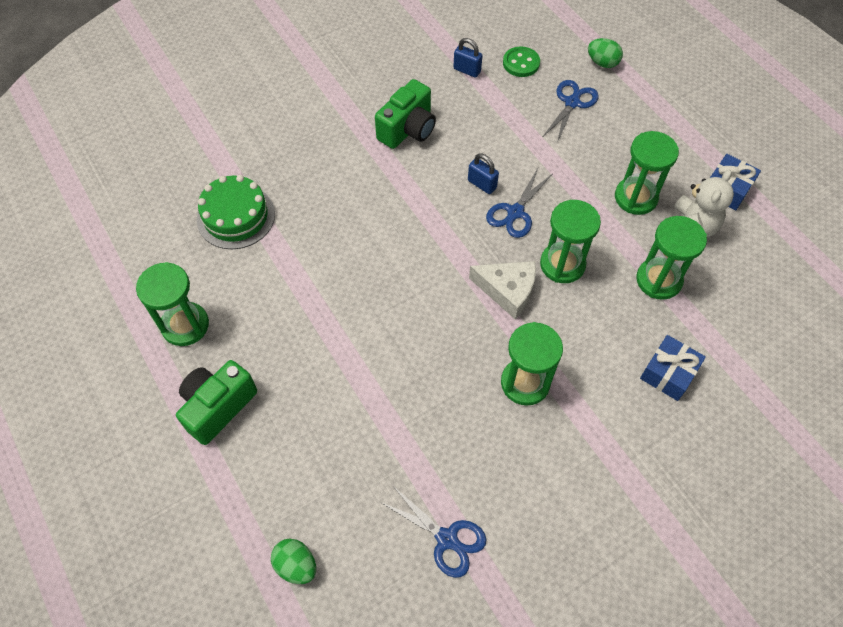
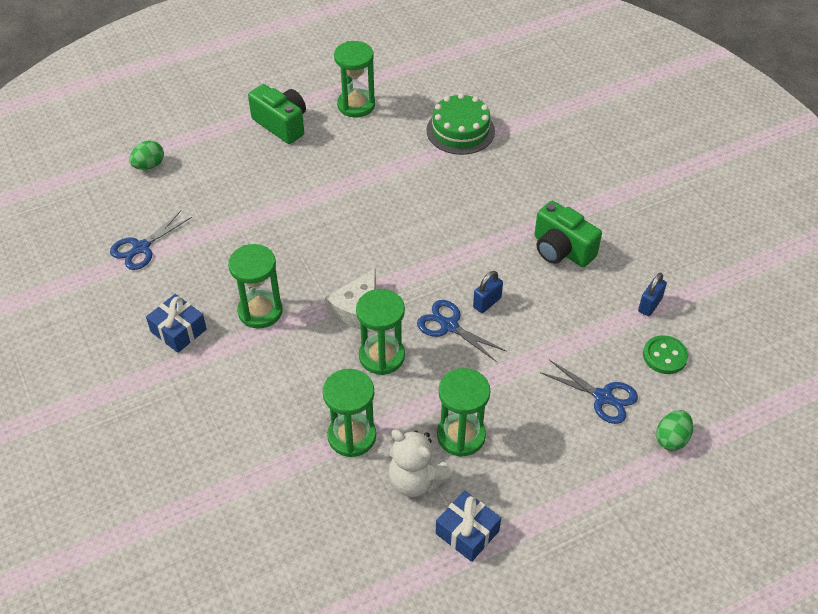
camera: 95 degrees right, 10 degrees down
blue gift [640,335,706,401] -> blue gift moved to [146,294,207,353]

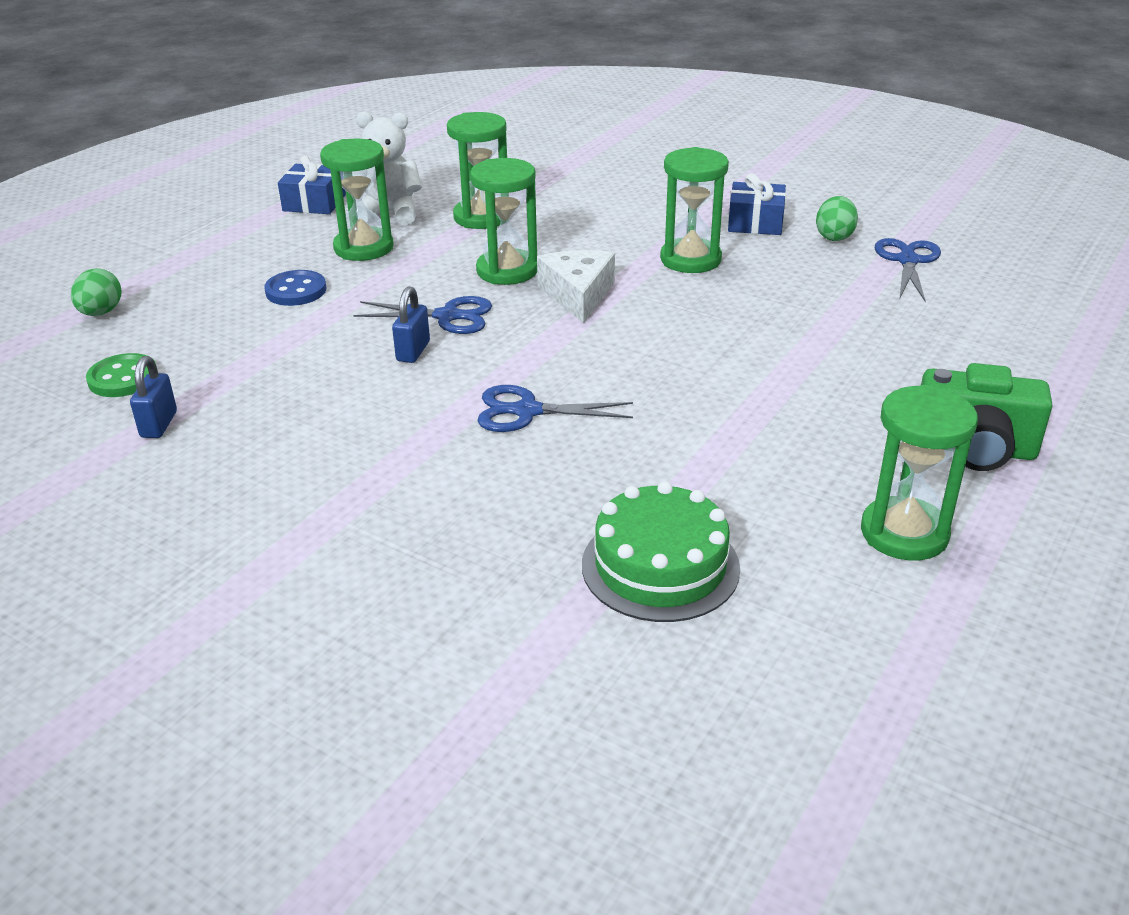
camera: 150 degrees right, 15 degrees down
green egg [129,140,164,170] -> green egg moved to [816,196,858,241]
green camera [534,201,602,267] -> none
blue scissors [540,360,638,424] -> blue scissors moved to [478,385,633,432]
none -> blue button [264,270,326,306]

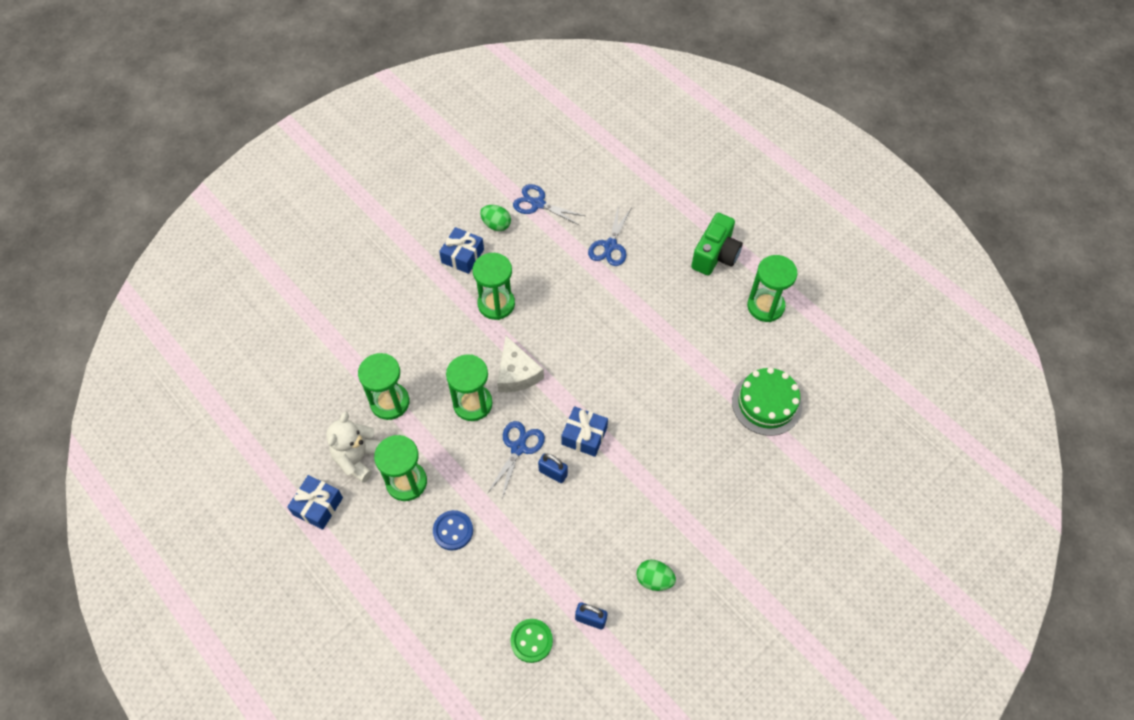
camera: 75 degrees left, 25 degrees up
green egg [71,268,122,316] -> green egg moved to [636,560,676,591]
blue scissors [478,385,633,432] -> blue scissors moved to [588,205,631,266]
white cheese [537,250,615,324] -> white cheese turned 120 degrees counterclockwise [497,336,544,392]
none -> blue gift [561,406,608,457]

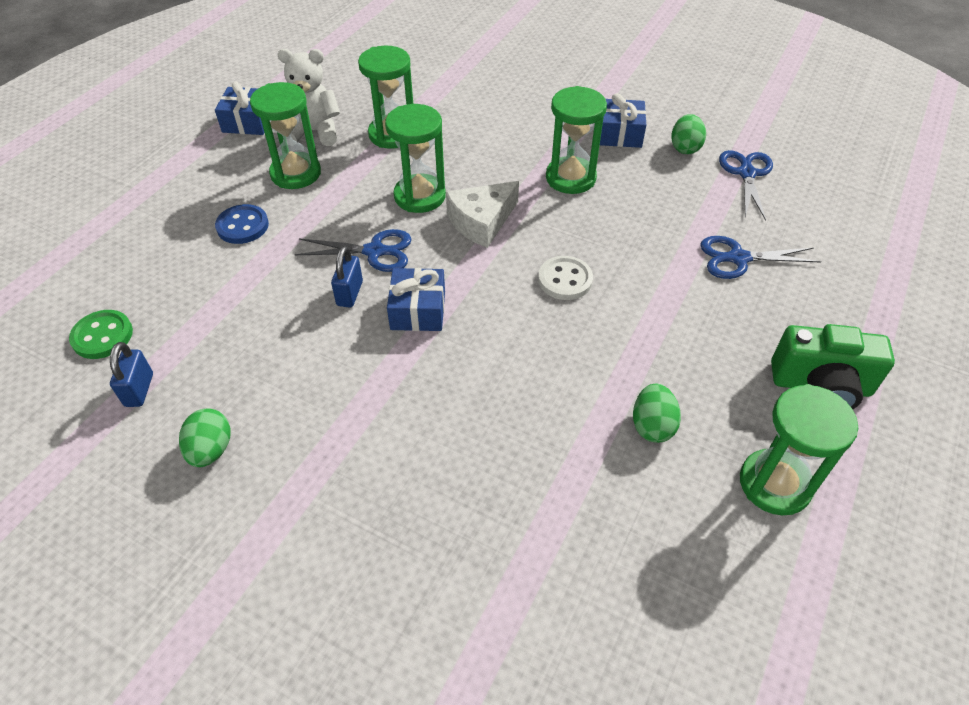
camera: 70 degrees right, 10 degrees down
green cake [732,367,802,436] -> none
none -> white button [538,256,593,300]
none -> green egg [633,384,681,443]

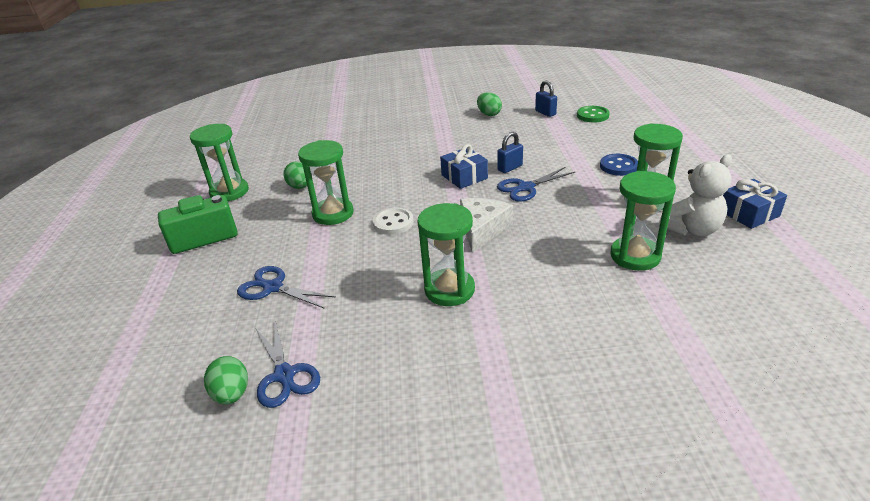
camera: 150 degrees right, 15 degrees down
blue padlock [331,246,363,308] -> blue padlock turned 75 degrees clockwise [497,132,523,173]
green hourglass [385,104,446,213] -> green hourglass moved to [298,140,354,225]
blue gift [600,93,646,148] -> none
green egg [671,114,706,154] -> green egg moved to [204,356,248,405]
blue scissors [700,236,821,279] -> blue scissors turned 120 degrees counterclockwise [237,266,336,309]

